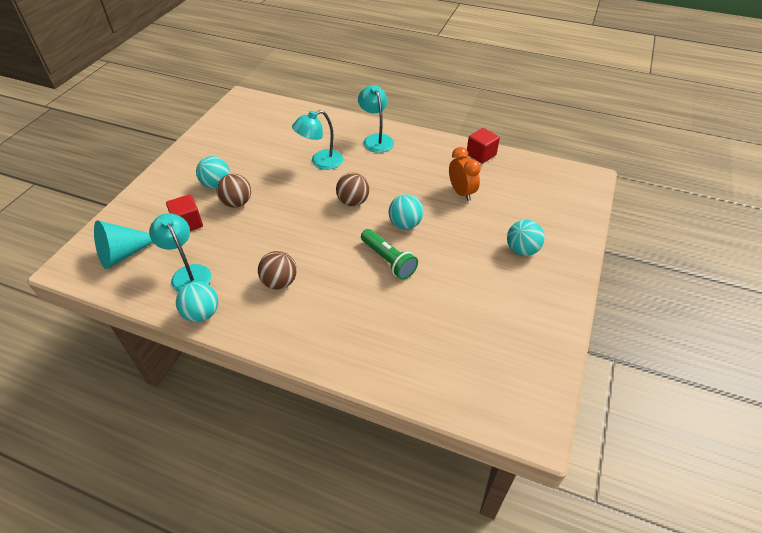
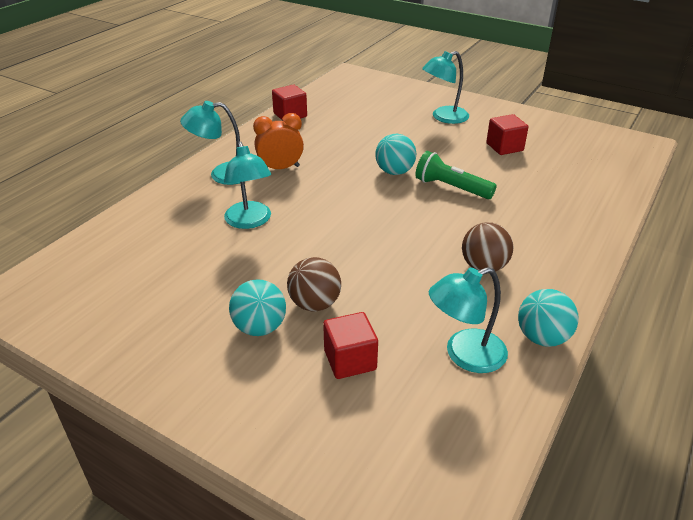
camera: 80 degrees left, 10 degrees down
turquoise cone [94,220,153,269] -> none
brown ball [336,173,369,206] -> none
green flashlight [361,229,418,280] -> green flashlight turned 120 degrees counterclockwise [415,151,497,199]
orange clock [449,147,481,201] -> orange clock moved to [253,113,304,169]
turquoise ball [507,220,545,256] -> turquoise lamp [422,51,469,124]
none -> red cube [486,114,528,155]

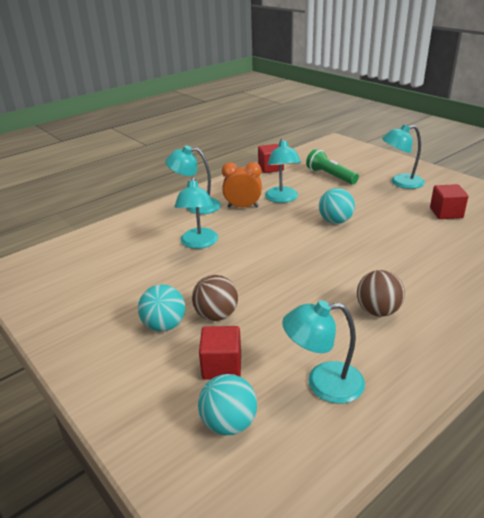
camera: 20 degrees right, 5 degrees down
green flashlight [415,151,497,199] -> green flashlight moved to [306,149,359,185]
turquoise ball [518,289,578,347] -> turquoise ball moved to [198,374,257,435]
none -> turquoise lamp [265,138,301,203]

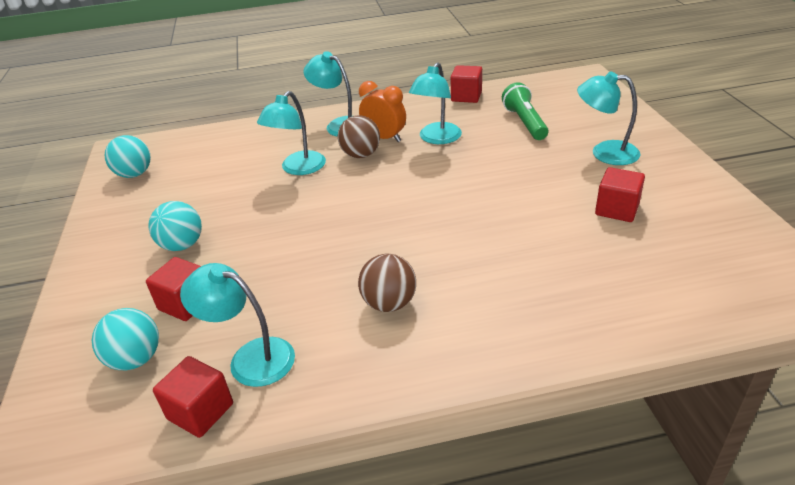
camera: 30 degrees right, 5 degrees up
brown ball [192,275,238,321] -> brown ball moved to [338,115,380,158]
turquoise ball [319,188,355,224] -> turquoise ball moved to [105,135,151,178]
none -> red cube [153,356,233,438]

